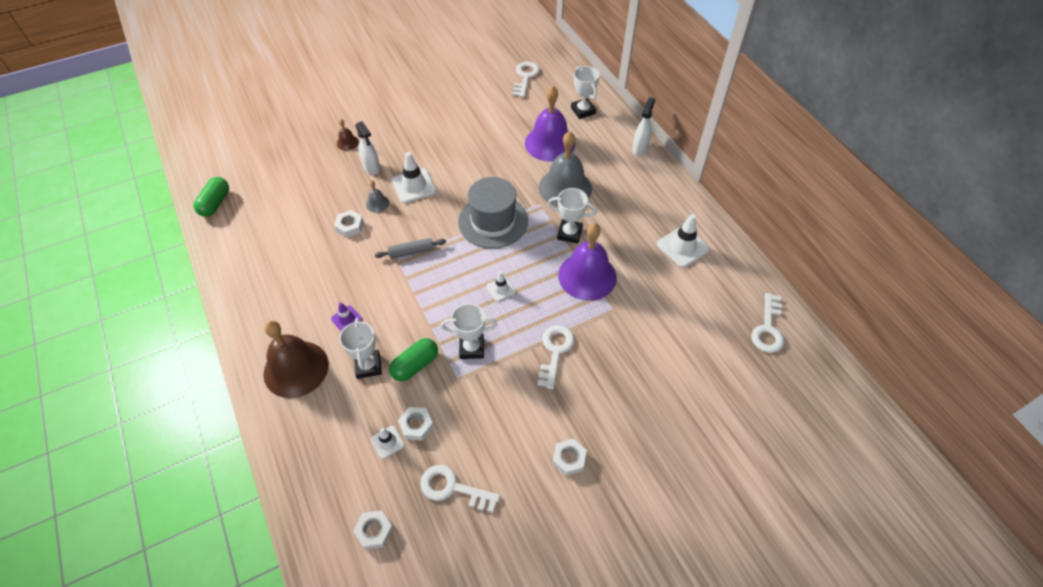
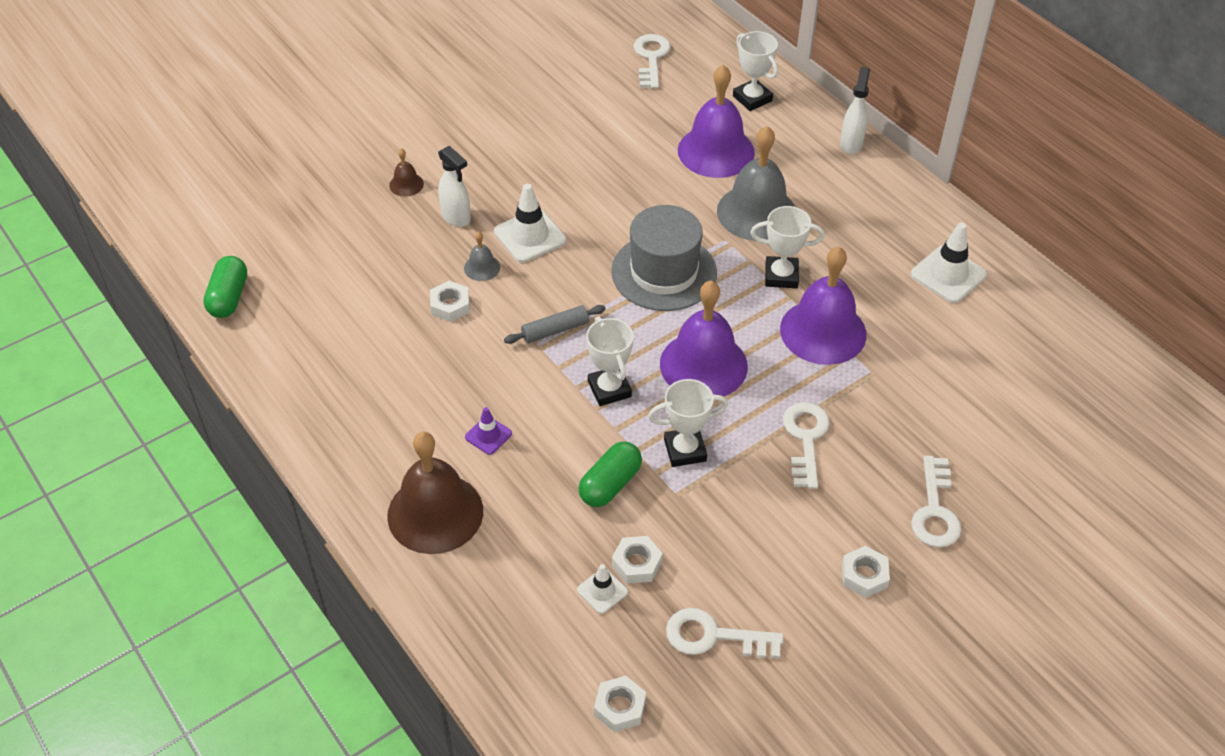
camera: 10 degrees left, 5 degrees down
white trophy [339,318,382,379] -> white trophy moved to [586,317,634,406]
white traffic cone [487,272,516,302] -> purple bell [660,281,748,397]
white key [752,293,784,353] -> white key moved to [911,456,962,548]

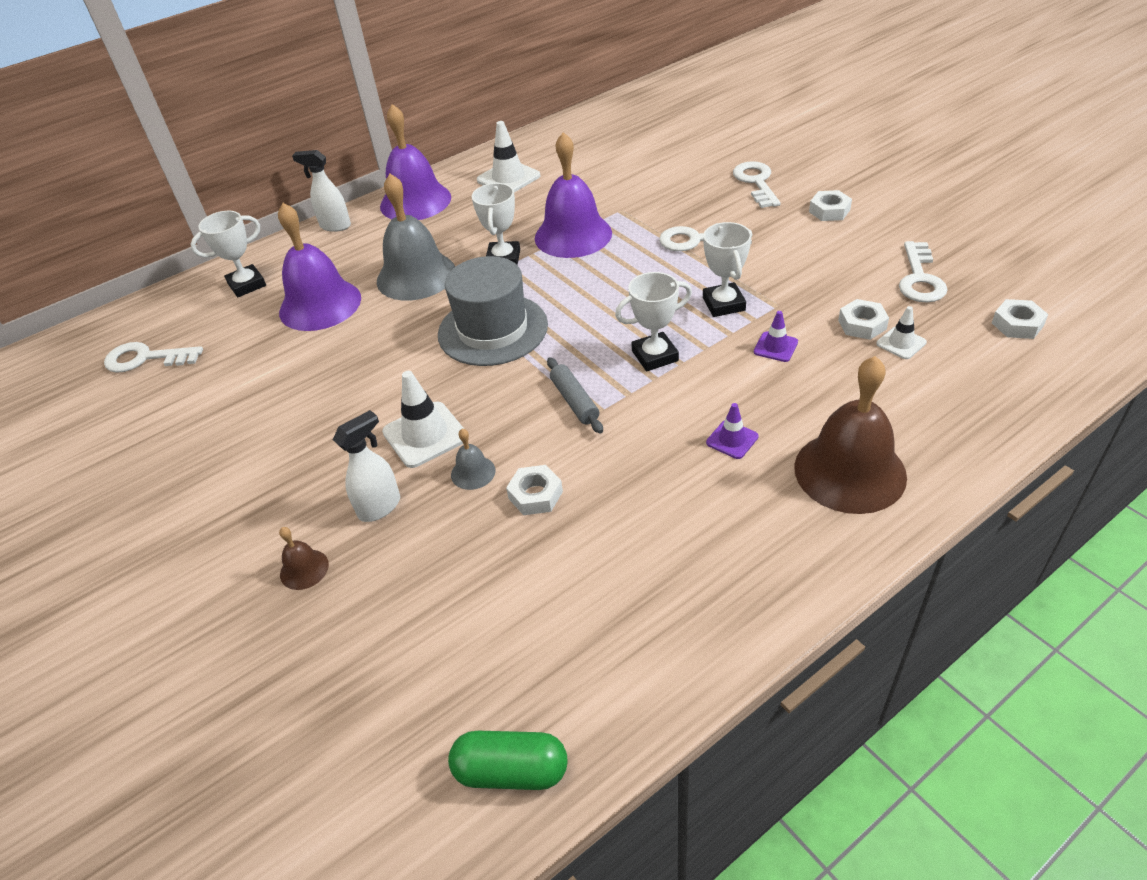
camera: 85 degrees left, 5 degrees down
green capsule [578,441,642,507] -> purple traffic cone [754,311,798,362]
purple bell [660,281,748,397] -> purple bell moved to [380,104,451,220]
white key [911,456,962,548] -> white key turned 105 degrees counterclockwise [733,161,781,208]

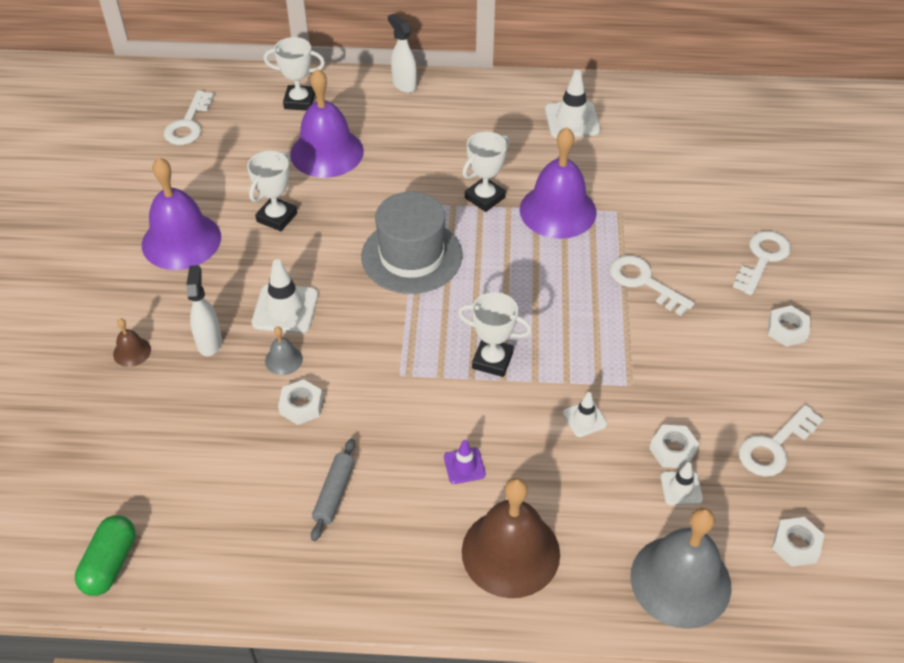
camera: 35 degrees right, 5 degrees up
white key [104,342,203,373] -> white key turned 120 degrees counterclockwise [164,90,214,145]
white spray bottle [333,410,400,522] -> white spray bottle turned 90 degrees counterclockwise [186,265,222,356]
grey bell [377,174,455,301] -> grey bell moved to [630,508,731,629]
purple bell [380,104,451,220] -> purple bell moved to [142,157,221,270]
green capsule [448,731,568,790] -> green capsule turned 60 degrees clockwise [75,515,136,596]
grey rolling pin [547,357,603,433] -> grey rolling pin moved to [311,439,355,541]
white trophy [703,222,752,317] -> white trophy moved to [247,151,297,231]
purple traffic cone [754,311,798,362] -> white traffic cone [563,392,607,437]

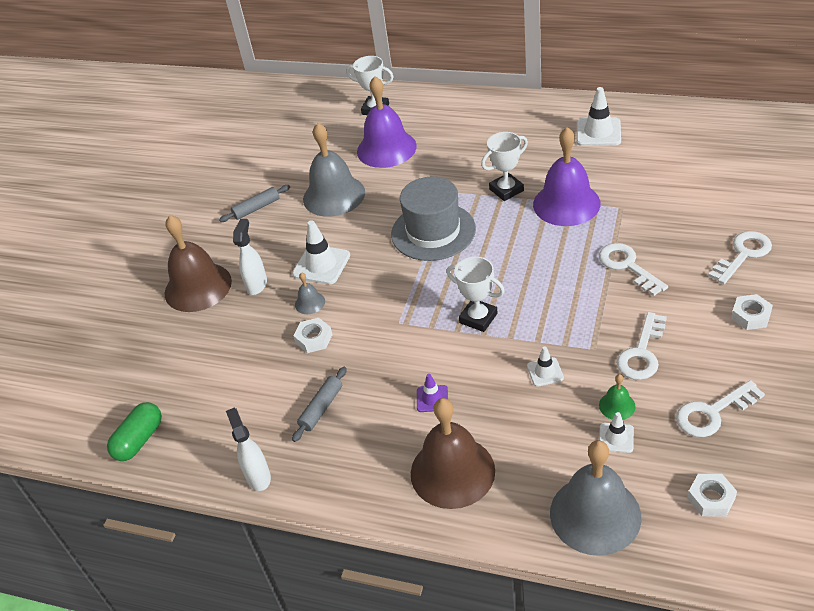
camera: 20 degrees right, 5 degrees down
brown bell [113,318,151,367] -> brown bell [165,215,232,312], size x2.30
purple bell [142,157,221,270] -> grey rolling pin [219,185,290,222]
white key [164,90,214,145] -> white key moved to [616,312,667,380]
white trophy [247,151,297,231] -> grey bell [303,123,365,217]
white spray bottle [388,14,417,93] -> white spray bottle moved to [226,408,271,491]
white nut [649,424,699,468] -> green bell [599,374,636,420]

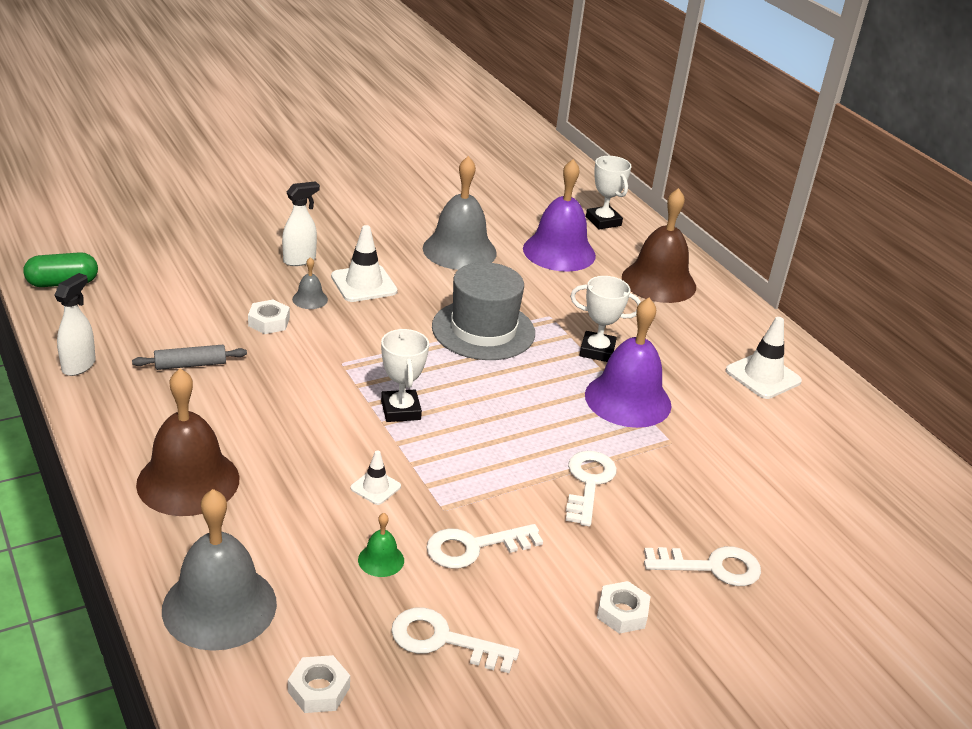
camera: 35 degrees right, 10 degrees down
brown bell [165,215,232,312] -> brown bell moved to [622,188,696,303]
grey rolling pin [219,185,290,222] -> none
purple traffic cone [417,374,448,412] -> none
white traffic cone [599,412,634,453] -> none

